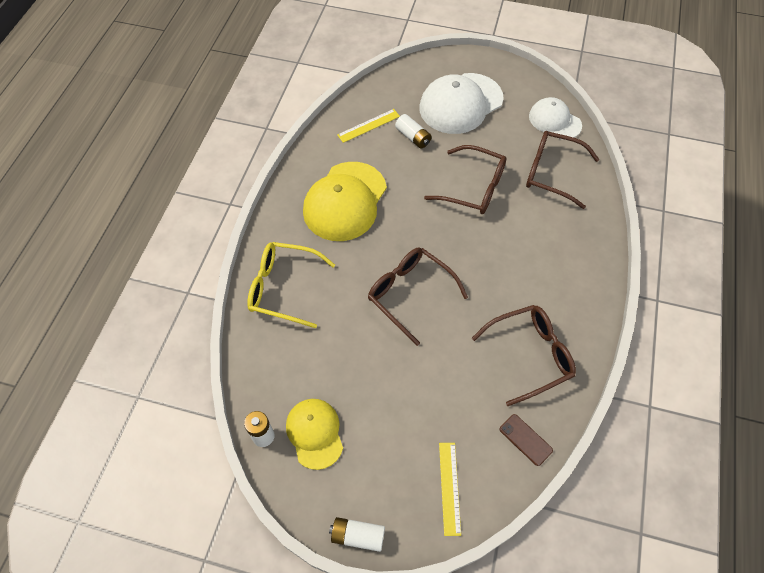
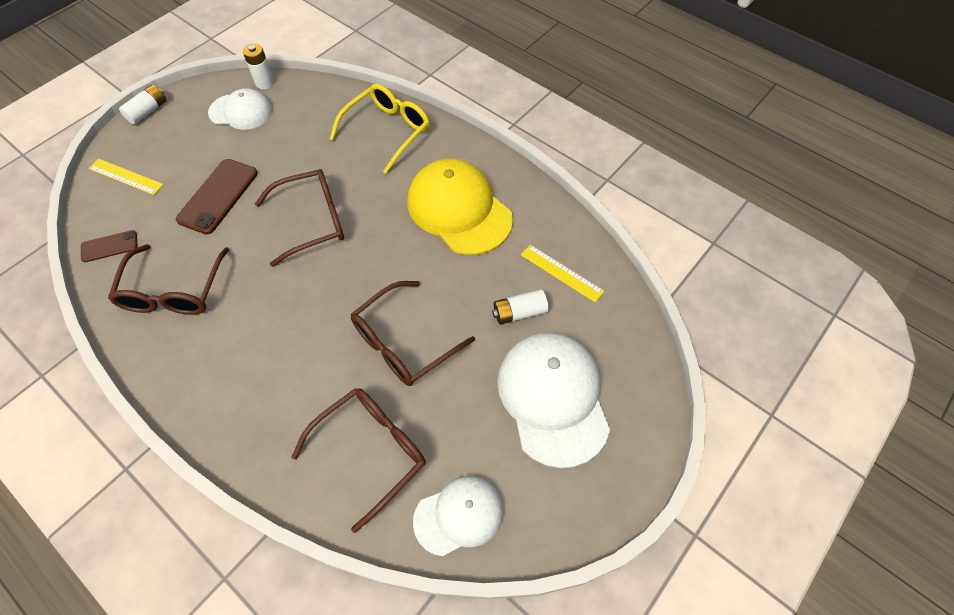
camera: 115 degrees right, 0 degrees up
yellow cap [286,399,343,470] -> white cap [208,88,273,130]
yellow ruler [337,109,400,143] -> yellow ruler turned 45 degrees counterclockwise [521,245,604,303]
none -> brown phone [176,159,258,234]

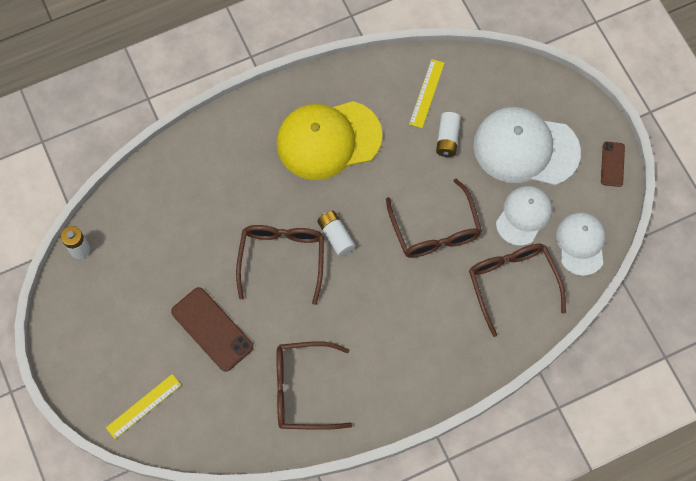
camera: 65 degrees left, 10 degrees up
brown phone [81,230,138,262] -> brown phone moved to [601,142,625,187]
brown glasses [108,244,229,315] -> brown glasses turned 150 degrees clockwise [276,341,352,430]
white battery [119,84,167,125] -> white battery moved to [317,211,355,256]
white cap [208,88,273,130] -> white cap moved to [496,186,552,246]
yellow glasses [330,84,430,174] -> none
yellow ruler [521,245,604,303] -> yellow ruler turned 45 degrees counterclockwise [409,59,445,128]

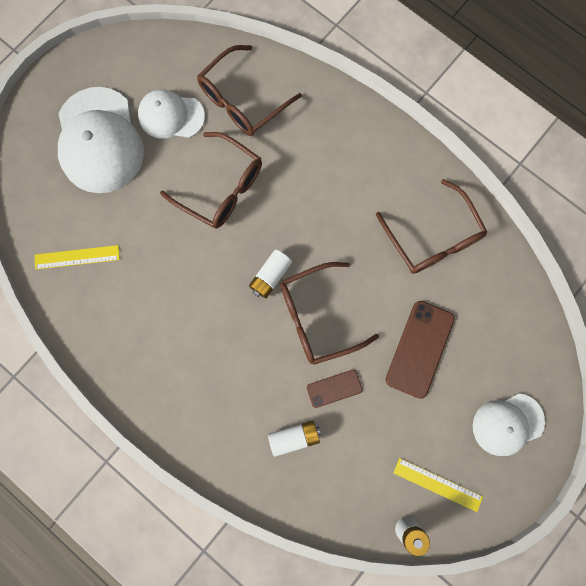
camera: 115 degrees left, 10 degrees up
yellow ruler [106,374,181,439] -> yellow ruler moved to [393,458,483,512]
yellow cap [276,101,383,180] -> none
brown glasses [386,179,482,258] -> brown glasses turned 75 degrees clockwise [160,132,262,229]
white battery [436,112,461,157] -> white battery moved to [268,421,321,457]
white cap [556,212,606,276] -> white cap moved to [473,393,545,456]
brown phone [601,142,625,187] -> brown phone moved to [307,370,362,408]

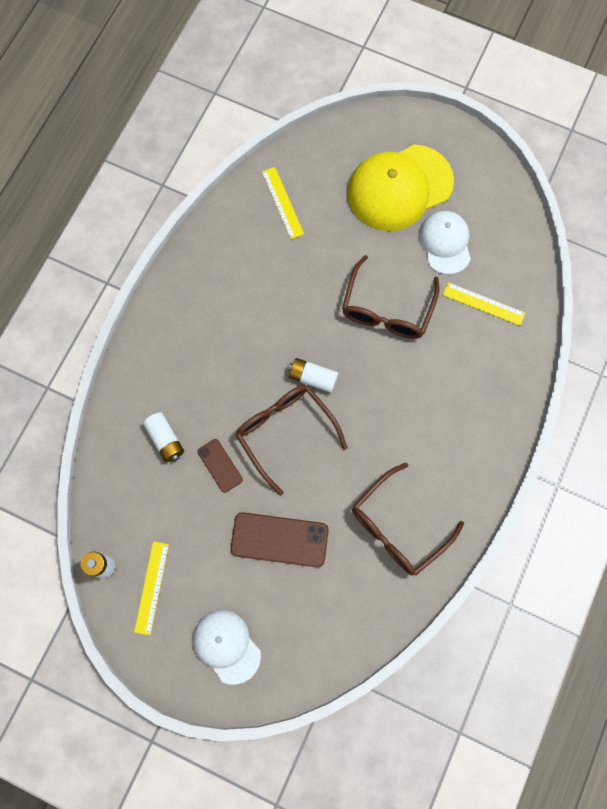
camera: 75 degrees right, 5 degrees down
white cap [58,87,144,193] -> yellow cap [347,145,454,231]
brown glasses [197,45,302,136] -> yellow ruler [443,282,525,326]

